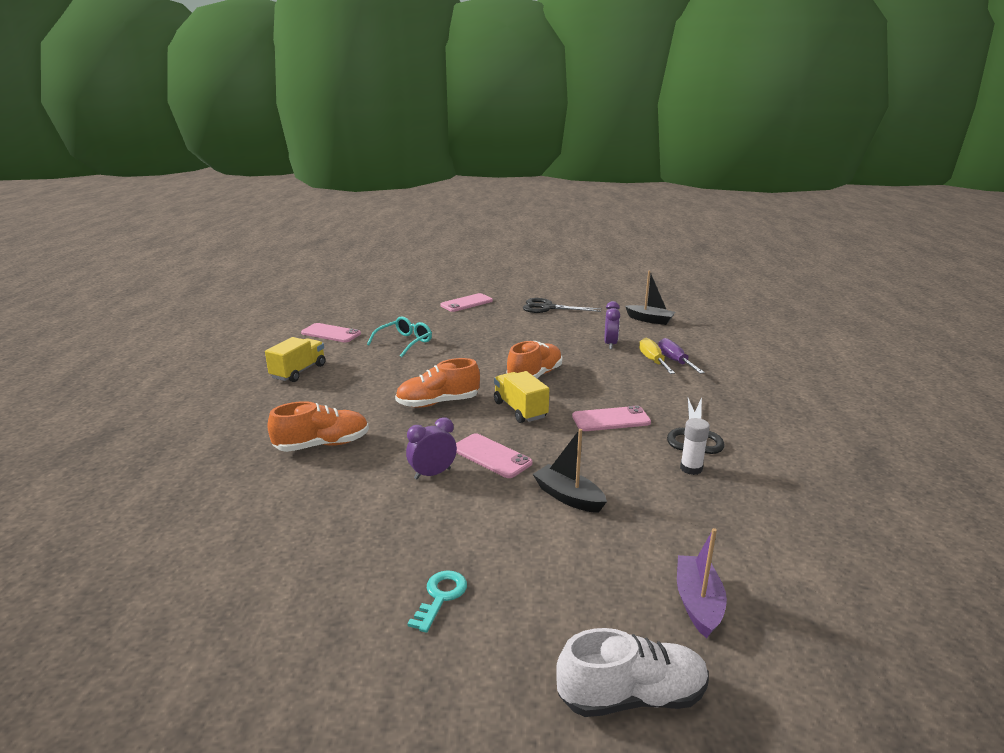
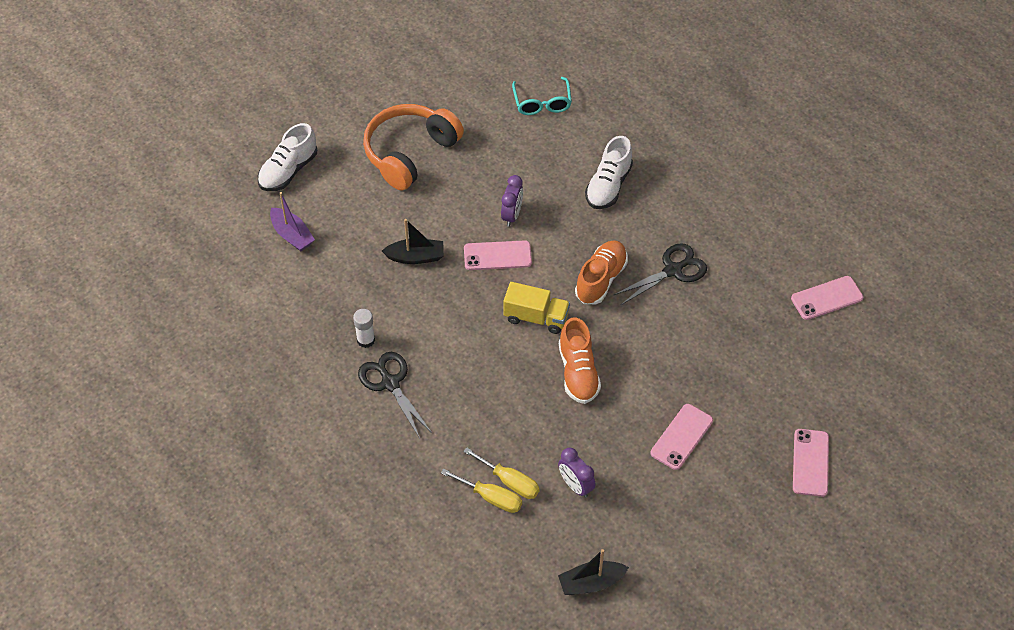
camera: 135 degrees right, 30 degrees up
yellow truck [265,337,325,382] -> none
orange shoe [267,401,369,452] -> white shoe [585,136,633,209]
turquoise glasses [367,316,432,357] -> turquoise glasses moved to [512,77,572,115]
turquoise key [407,570,467,633] -> orange headphones [363,104,464,190]
black scissors [523,298,602,313] -> black scissors moved to [614,243,707,305]
pink phone [572,406,651,431] -> pink phone moved to [650,404,713,470]
purple screwdriver [658,338,705,374] -> yellow screwdriver [441,469,522,513]

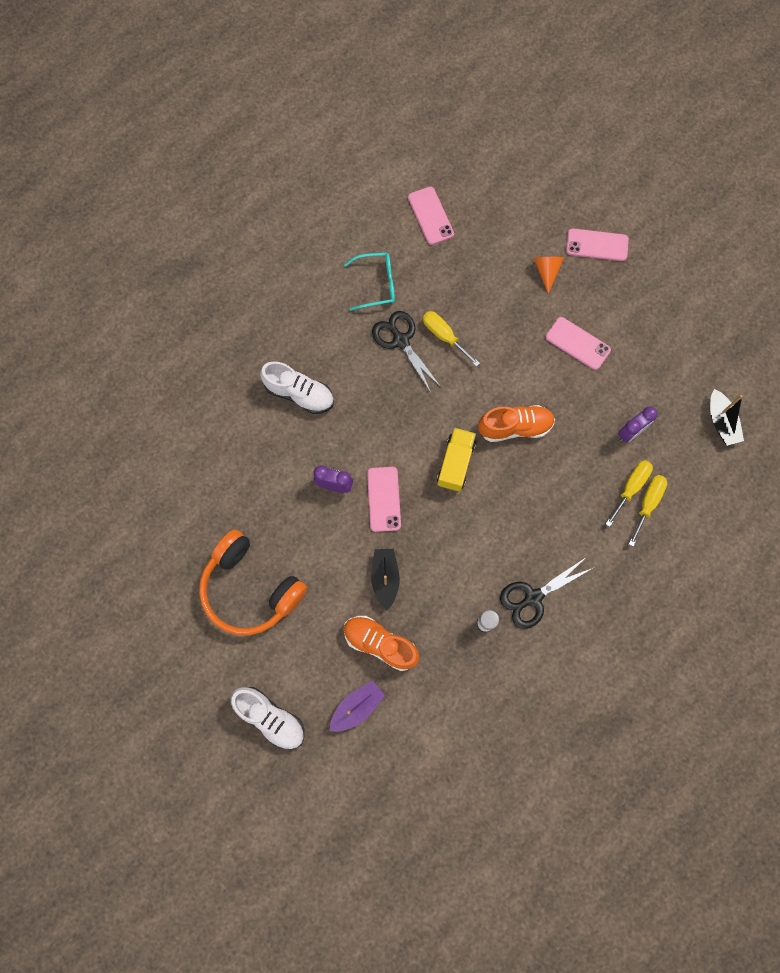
camera: 90 degrees left, 20 degrees up
turquoise glasses [512,77,572,115] -> turquoise glasses moved to [344,253,395,311]
orange shoe [575,240,628,304] -> orange shoe moved to [344,616,420,671]
none -> yellow screwdriver [423,311,480,367]
none -> orange cone [534,257,564,294]

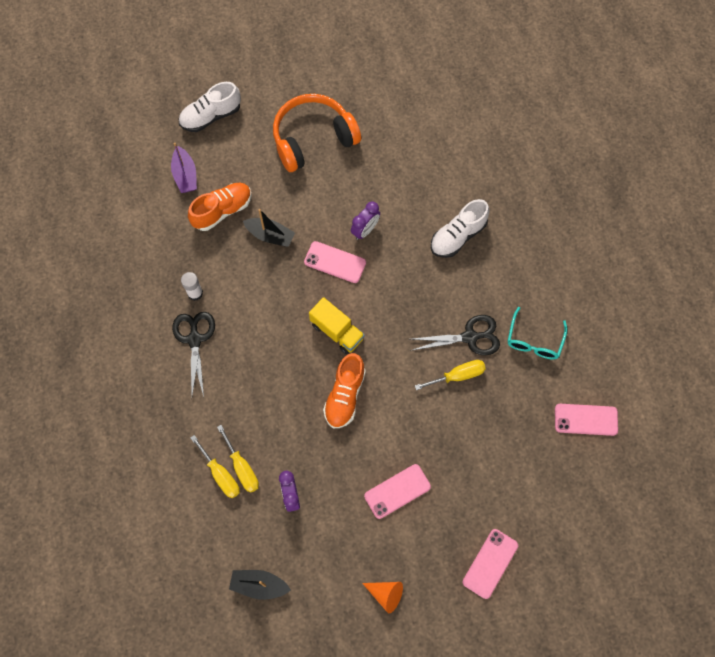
camera: 115 degrees right, 5 degrees down
orange cone [534,257,564,294] -> orange cone moved to [362,582,403,613]

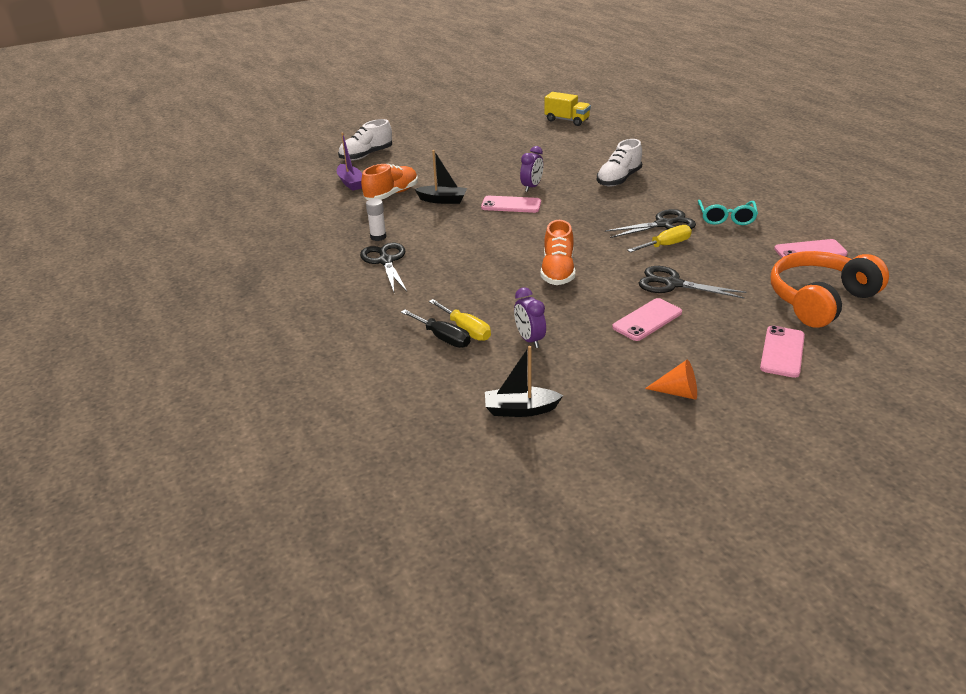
camera: 10 degrees left, 35 degrees down
yellow screwdriver [191,435,240,498] -> black screwdriver [401,309,471,348]
orange headphones [273,94,361,172] -> orange headphones moved to [771,251,889,328]
yellow truck [309,297,365,354] -> yellow truck moved to [544,92,591,126]
none -> black scissors [639,266,747,299]

